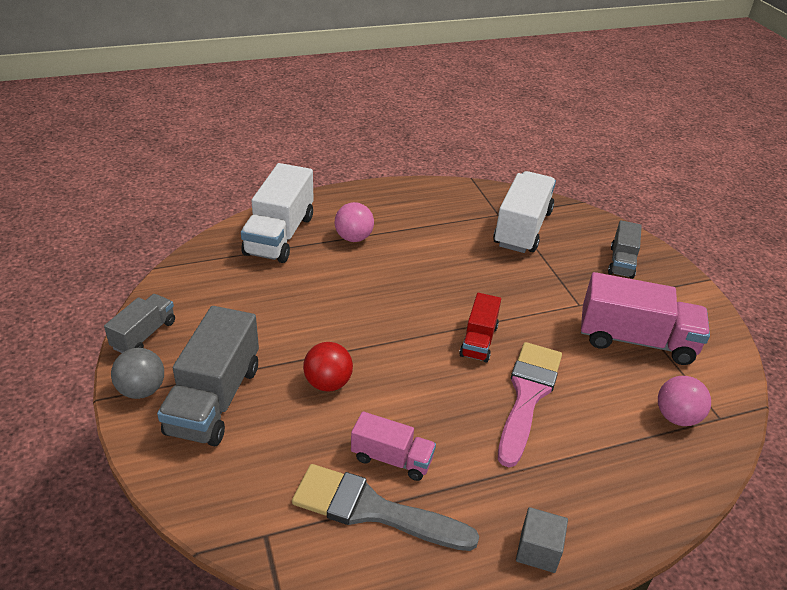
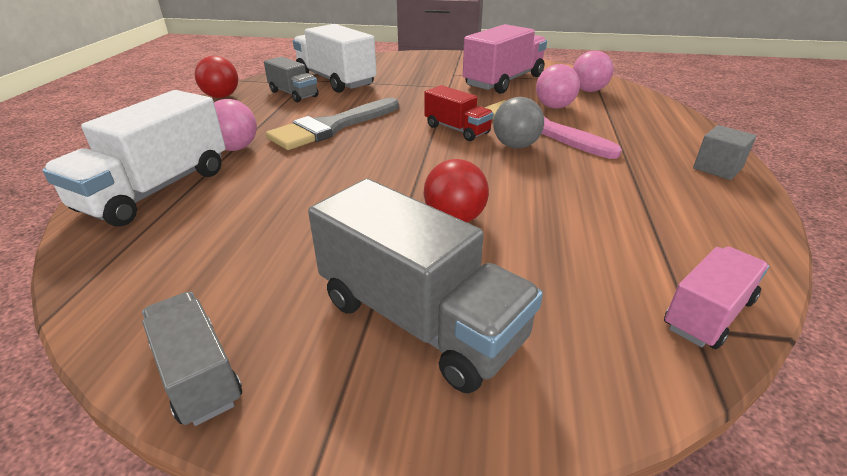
camera: 60 degrees left, 5 degrees down
grey ball [111,348,164,399] -> grey ball moved to [493,97,544,148]
white truck [241,163,314,263] -> white truck turned 75 degrees clockwise [42,90,226,227]
grey brush [292,464,479,551] -> grey brush moved to [266,98,399,150]
pink truck [351,411,436,481] -> pink truck moved to [664,247,769,349]
grey truck [608,220,642,279] -> grey truck moved to [264,57,319,102]
none -> red ball [195,56,238,98]
none -> pink ball [536,64,580,109]

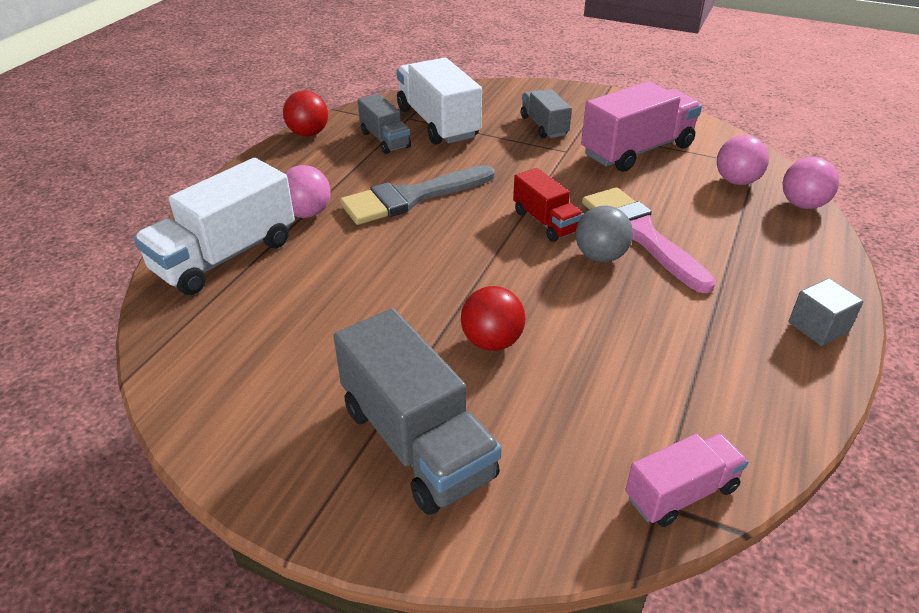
camera: 15 degrees right, 5 degrees up
grey truck [142,292,242,426] -> grey truck moved to [521,89,572,138]
pink ball [536,64,580,109] -> pink ball moved to [782,157,839,209]

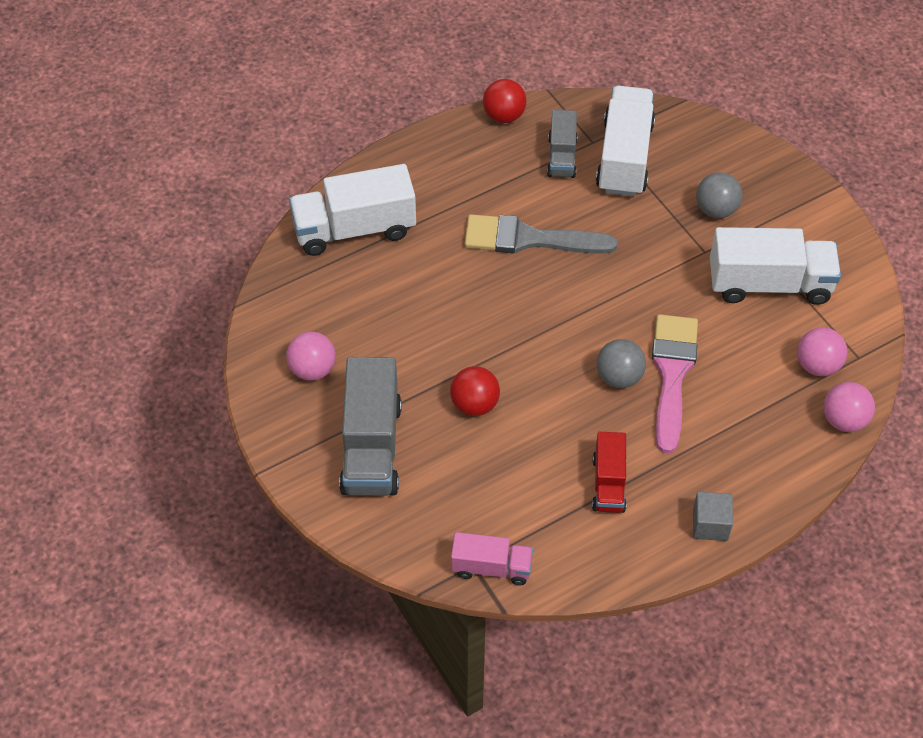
camera: 35 degrees right, 15 degrees up
pink ball [285,165,331,218] -> pink ball moved to [286,332,336,381]
red truck [513,168,583,242] -> red truck moved to [592,432,627,513]
grey truck [521,89,572,138] -> grey ball [696,172,742,218]
pink truck [581,81,702,172] -> white truck [710,227,841,305]

